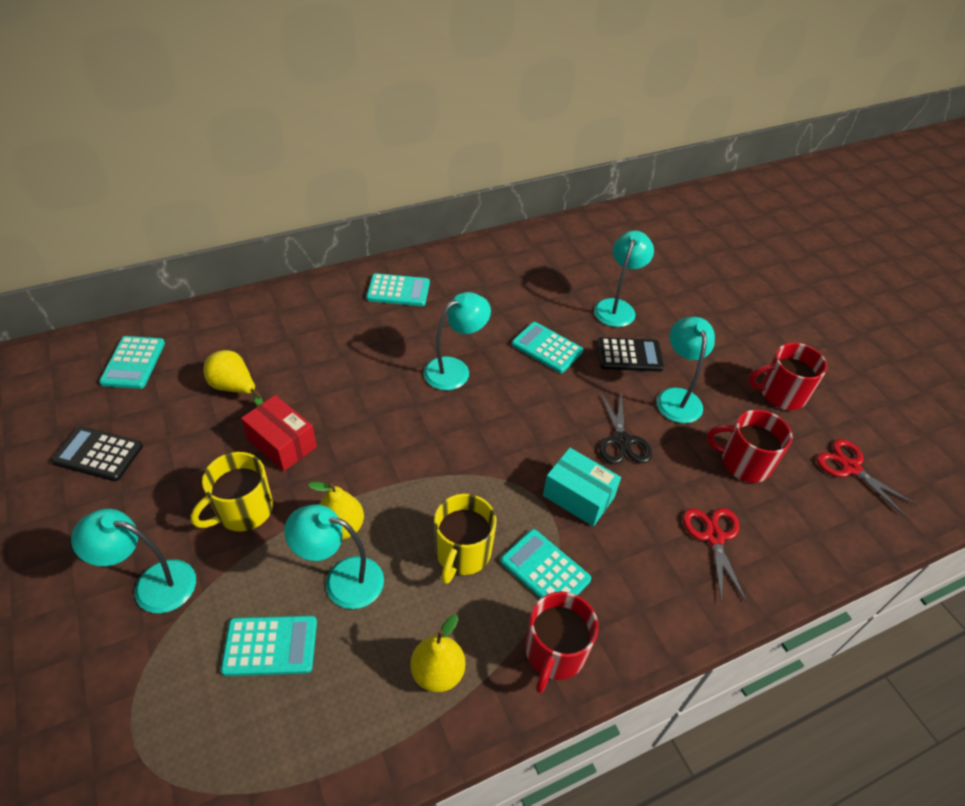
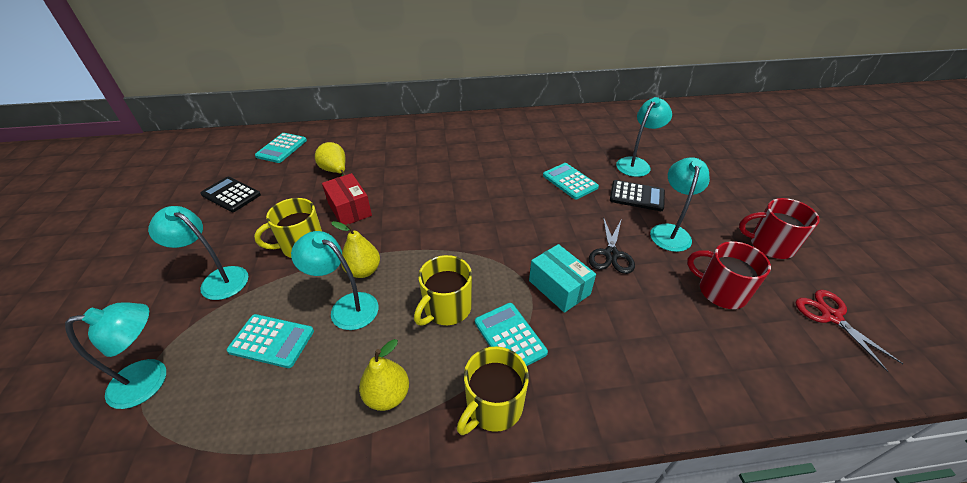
camera: 20 degrees right, 5 degrees down
turquoise calculator [366,273,430,306] -> none
turquoise lamp [424,292,491,390] -> turquoise lamp moved to [65,302,166,409]
red mug [526,591,598,693] -> yellow mug [457,346,529,435]
red scissors [683,508,747,603] -> none

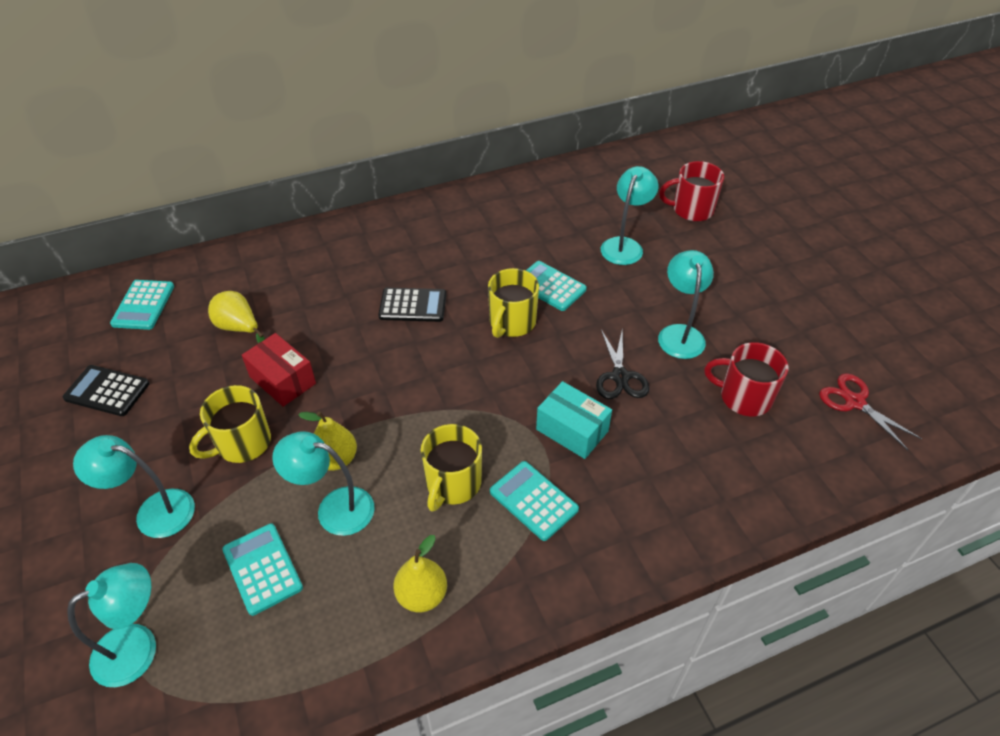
camera: 15 degrees left, 5 degrees up
turquoise calculator [227,314,314,368] -> turquoise calculator turned 120 degrees counterclockwise [222,524,303,616]
yellow mug [457,346,529,435] -> yellow mug moved to [488,268,539,338]
black calculator [610,180,665,211] -> black calculator moved to [378,288,447,322]
red mug [739,198,820,259] -> red mug moved to [659,161,724,222]

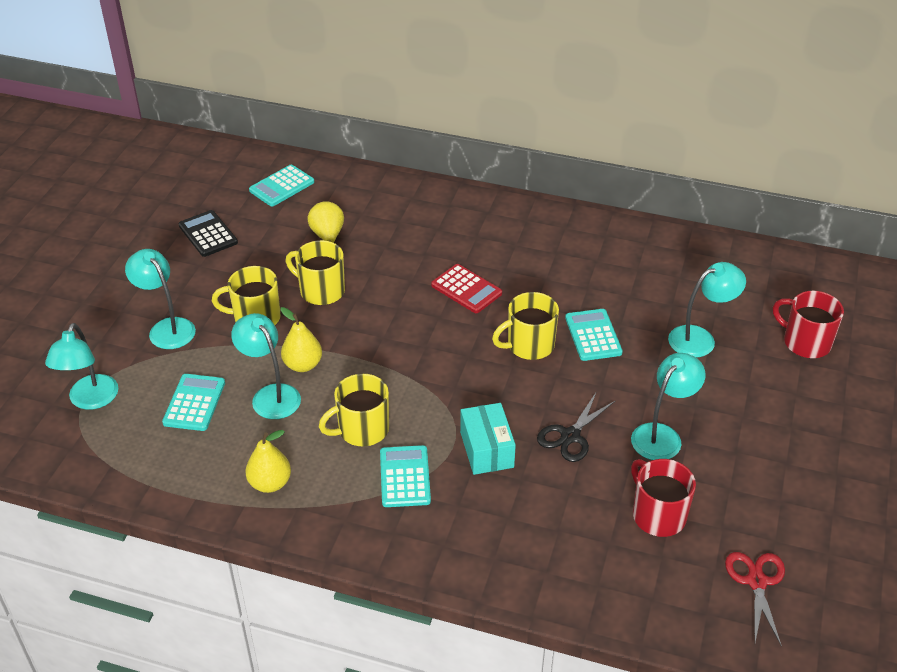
camera: 40 degrees right, 5 degrees down
turquoise lamp [67,563,156,687] -> turquoise lamp turned 90 degrees clockwise [45,323,119,410]
red box [242,333,316,407] -> yellow mug [285,240,345,305]
black calculator [378,288,447,322] -> red calculator [431,264,502,313]

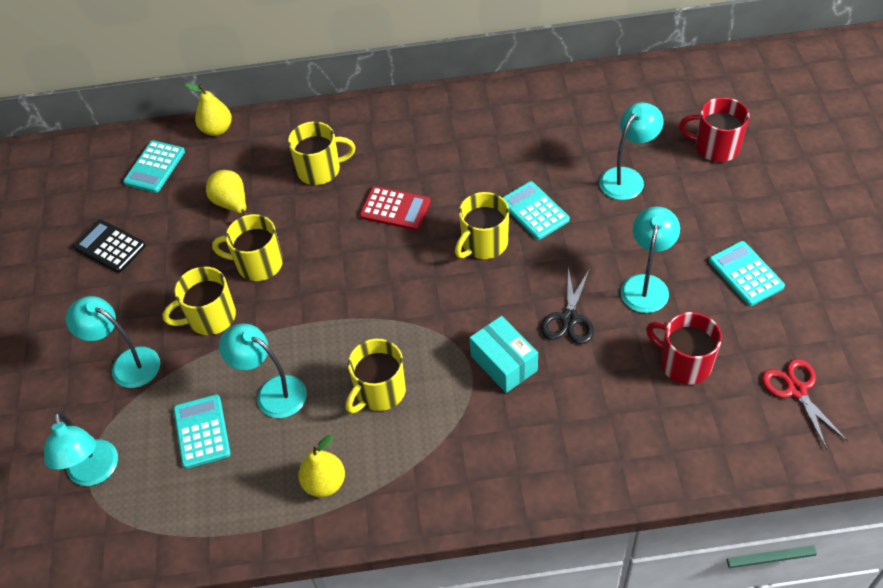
camera: 20 degrees left, 10 degrees up
yellow pear [281,307,322,372] -> yellow pear moved to [185,83,232,136]
turquoise calculator [380,445,431,507] -> turquoise calculator moved to [709,241,785,306]
none -> yellow mug [288,121,356,185]

